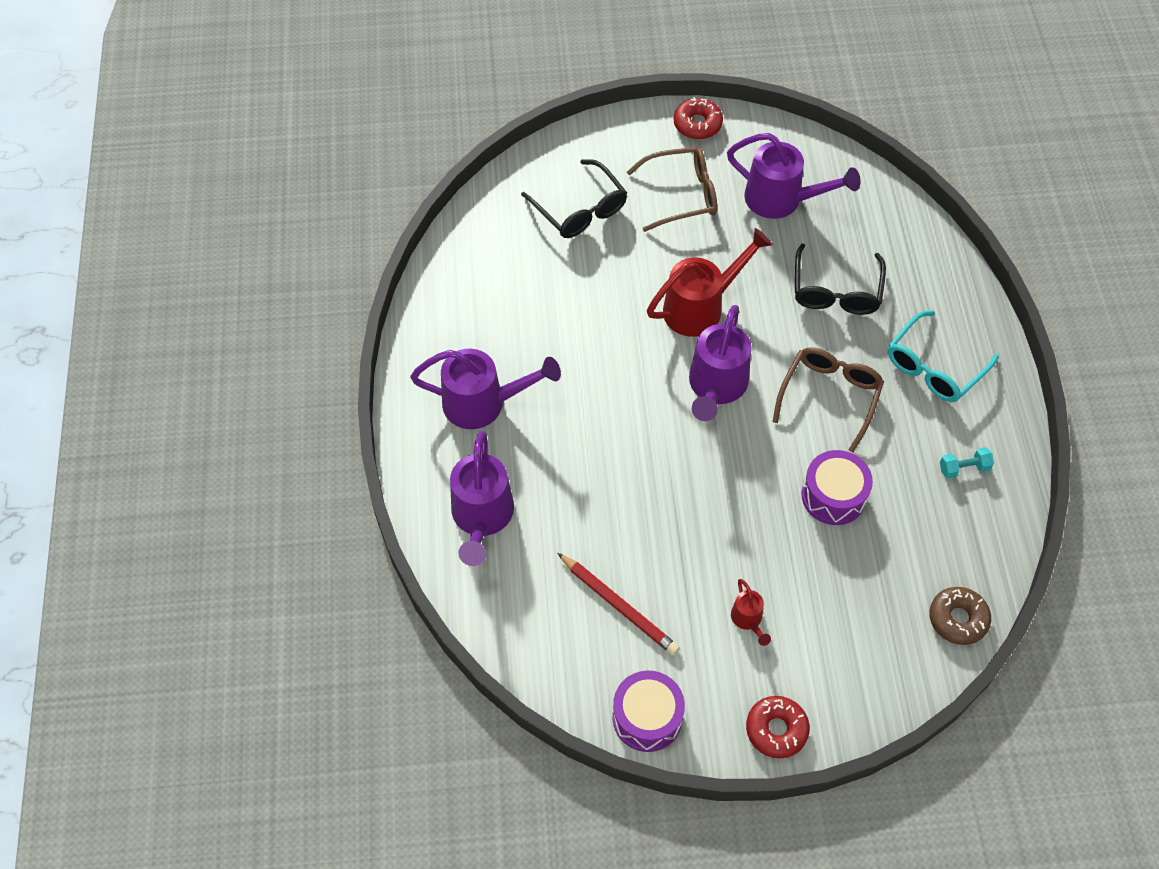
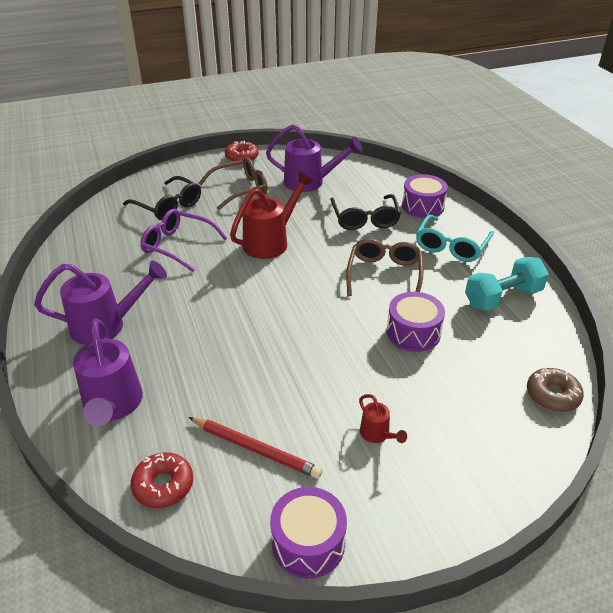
camera: 15 degrees left, 20 degrees down
purple watering can [689,305,751,421] -> none
red donut [746,696,810,759] -> red donut moved to [131,452,193,508]
turquoise dumbbell [940,447,994,479] -> turquoise dumbbell [465,257,549,311], size x2.01
none -> purple glasses [140,209,227,272]
none -> purple drum [402,174,448,218]

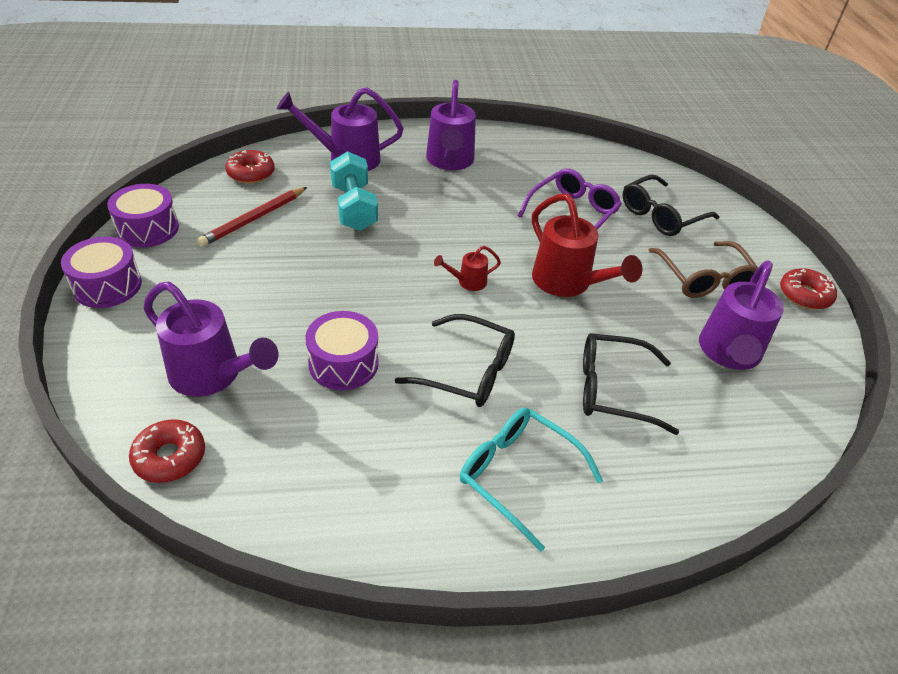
camera: 100 degrees right, 5 degrees up
brown glasses [346,239,423,296] -> black glasses [395,314,515,407]
red watering can [359,394,407,443] -> red watering can moved to [434,246,501,291]
purple drum [402,174,448,218] -> purple drum moved to [61,237,142,308]
turquoise dumbbell [465,257,549,311] -> turquoise dumbbell moved to [330,151,378,231]
brown donut [527,368,584,412] -> red donut [129,419,205,483]
none -> purple watering can [143,282,279,397]

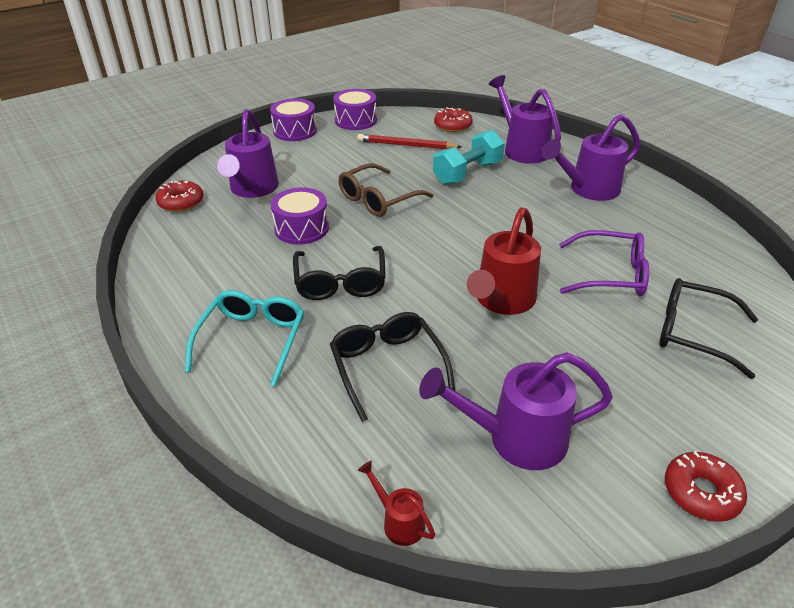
camera: 65 degrees right, 5 degrees down
red watering can [434,246,501,291] -> red watering can moved to [358,461,435,546]
brown glasses [648,241,758,298] -> brown glasses moved to [339,163,433,217]

